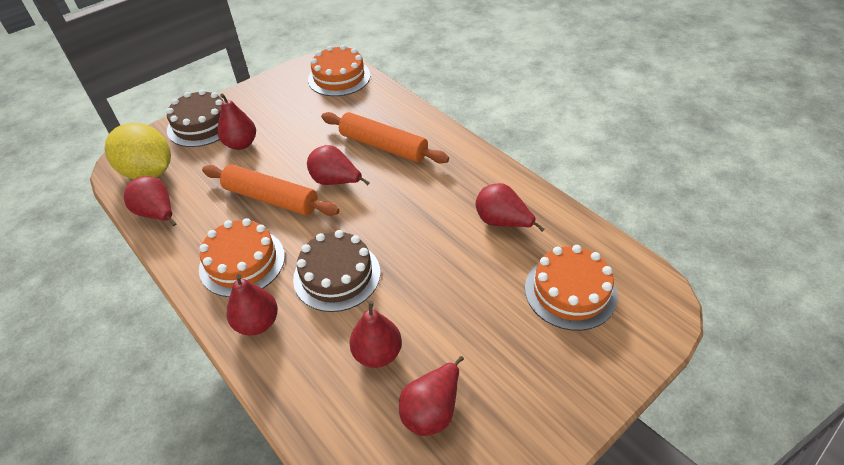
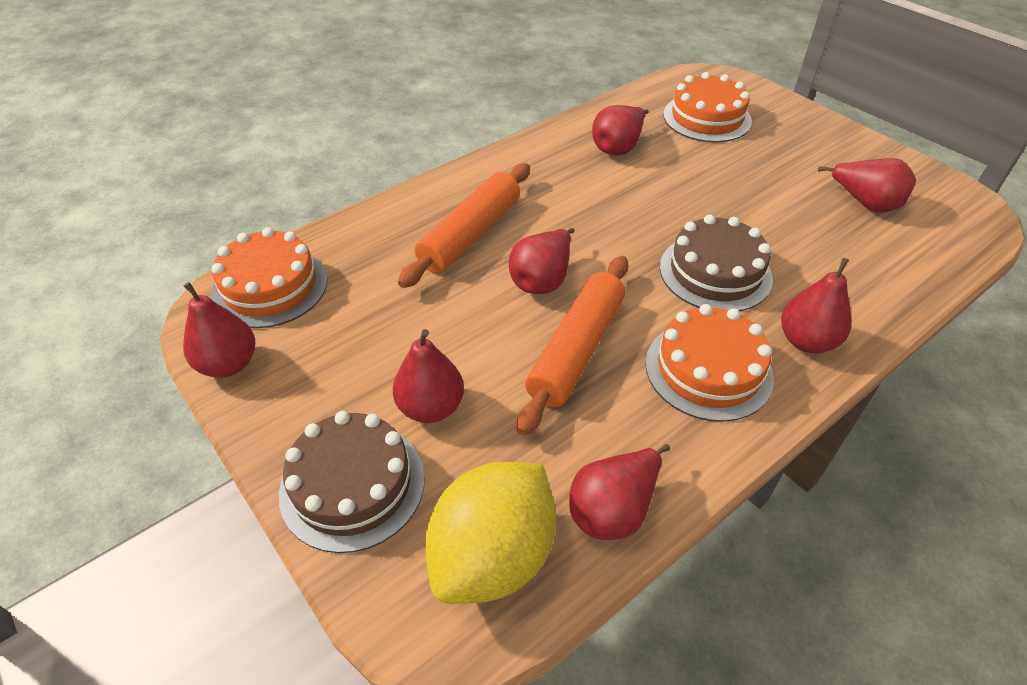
camera: 90 degrees left, 0 degrees up
red pear [349,301,402,368] -> red pear moved to [183,282,255,378]

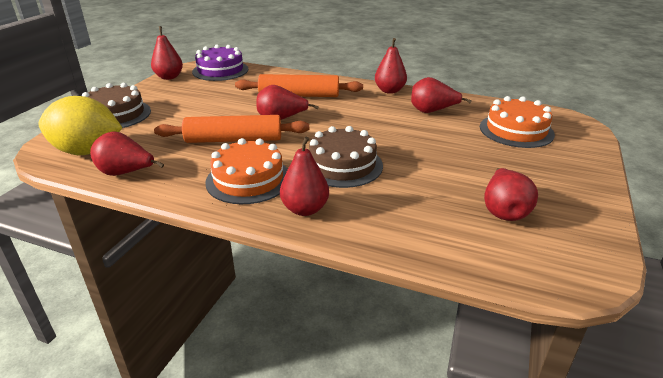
camera: 60 degrees right, 15 degrees down
orange cake [211,227,328,328] -> purple cake [192,44,249,81]
red pear [393,329,464,423] -> red pear moved to [375,38,407,94]

